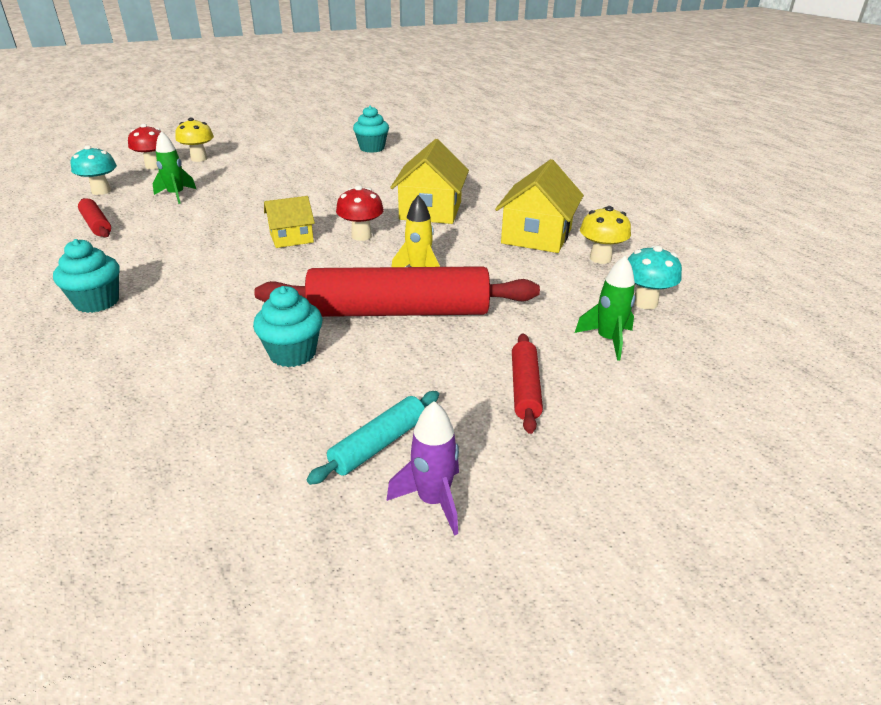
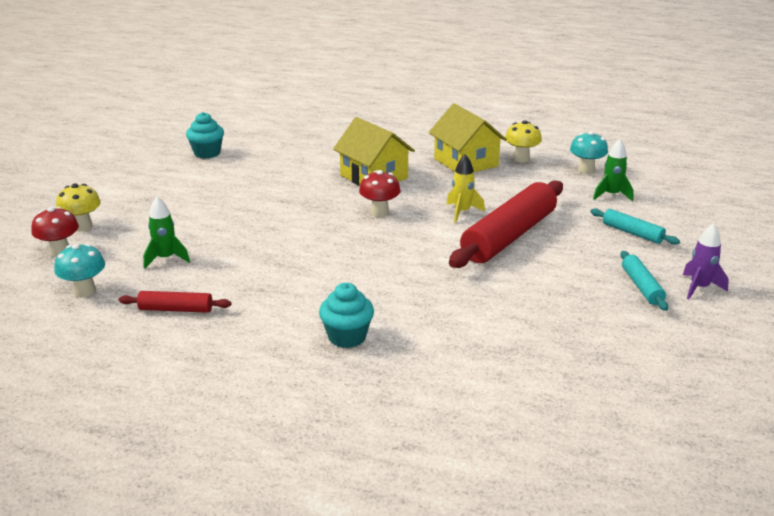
camera: 50 degrees left, 5 degrees down
turquoise cupcake [253,286,322,367] -> none
yellow house [264,196,315,248] -> none
red rolling pin [512,333,543,434] -> turquoise rolling pin [590,209,680,245]

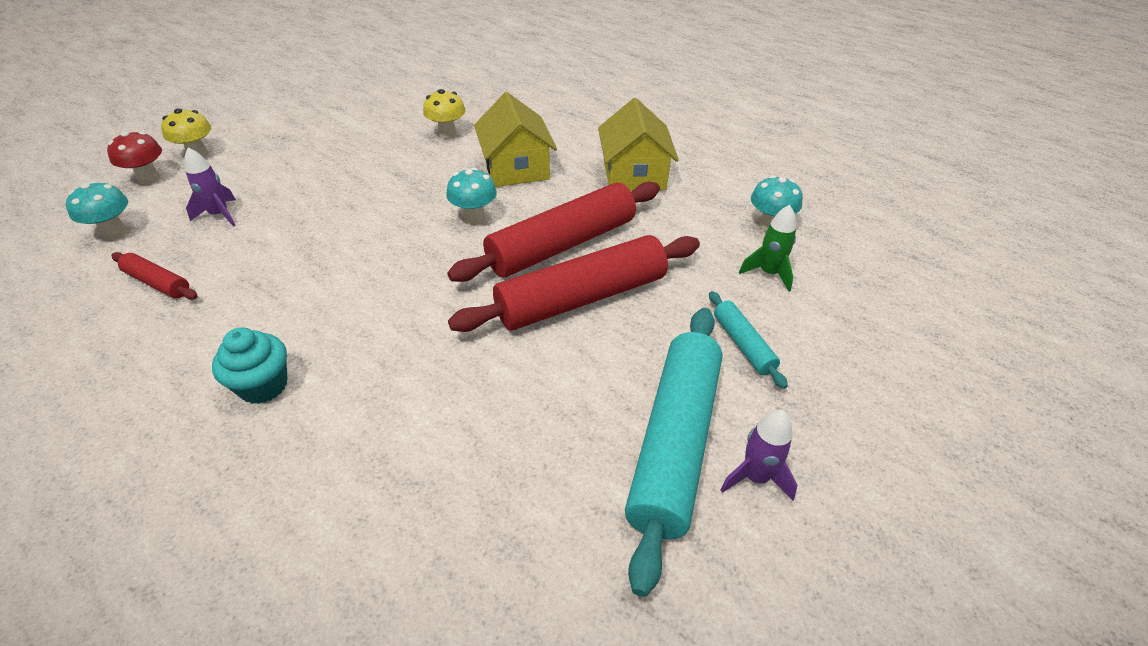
camera: 25 degrees right, 15 degrees up
green rocket [143,197,190,269] -> purple rocket [184,148,236,227]
turquoise cupcake [186,112,224,159] -> none
red mushroom [359,170,400,217] -> turquoise mushroom [446,168,497,224]
yellow rocket [446,154,485,223] -> red rolling pin [447,182,660,282]
yellow mushroom [505,120,542,162] -> yellow mushroom moved to [423,89,465,139]
turquoise rolling pin [620,251,668,311] -> turquoise rolling pin [625,308,722,597], size x2.13

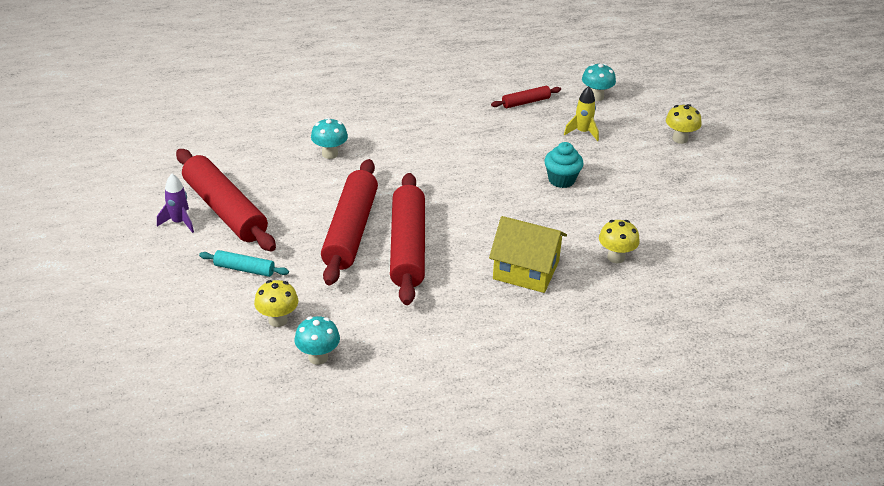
camera: 125 degrees right, 5 degrees down
red mushroom [107,131,162,184] -> none
purple rocket [184,148,236,227] -> yellow rocket [564,86,599,141]
turquoise cupcake [212,328,288,404] -> turquoise cupcake moved to [544,142,584,188]
turquoise mushroom [446,168,497,224] -> turquoise mushroom moved to [311,118,348,159]
yellow house [598,98,679,191] -> none
turquoise rolling pin [625,308,722,597] -> red rolling pin [176,149,276,252]
green rocket [739,205,796,291] -> yellow mushroom [254,280,298,327]

